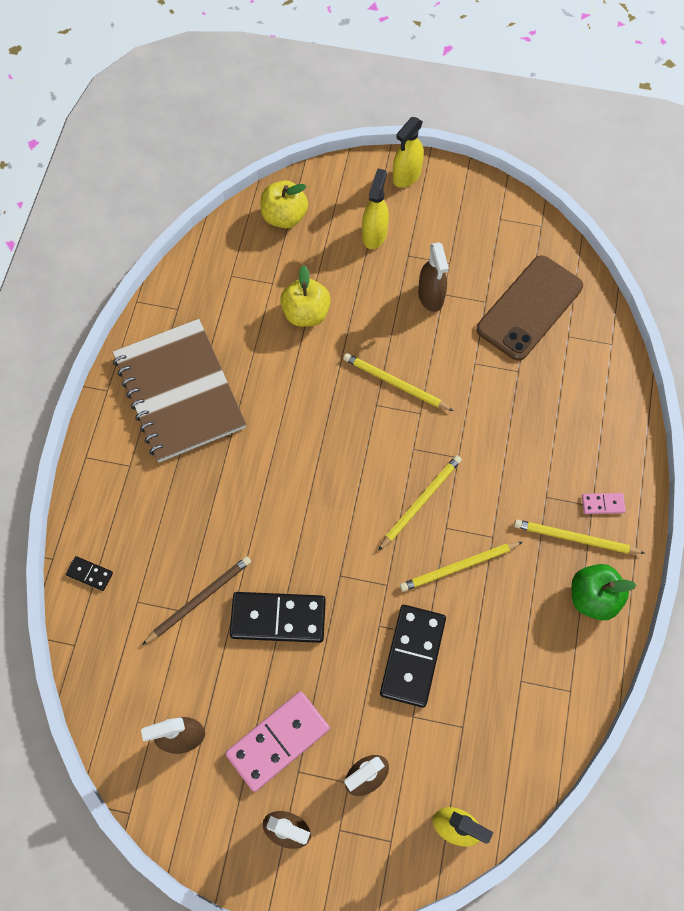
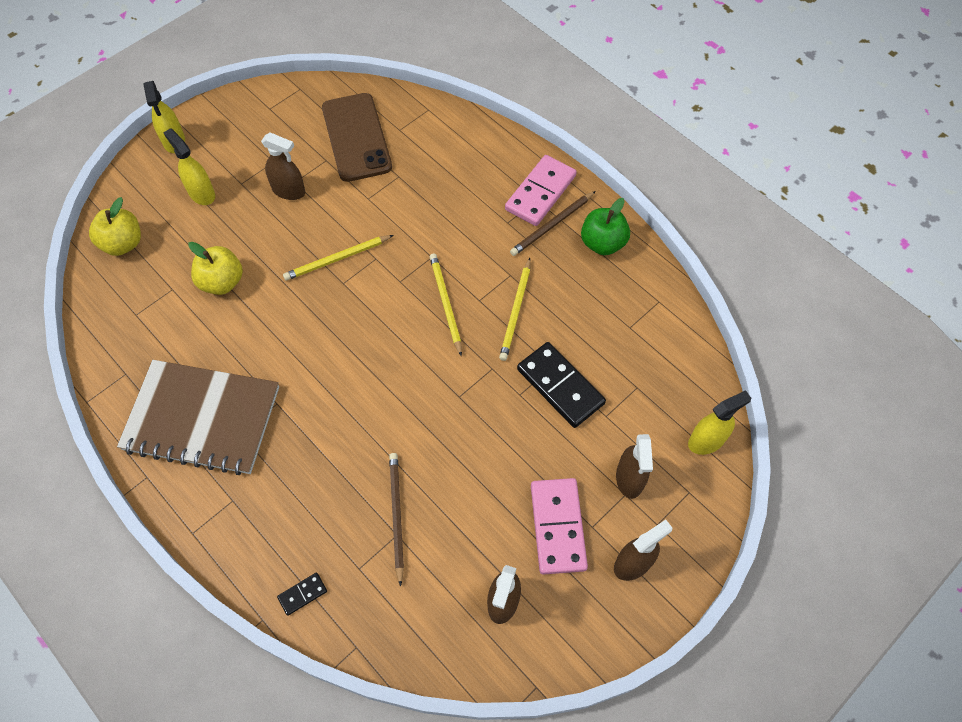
camera: 55 degrees left, 5 degrees down
black domino [230,592,326,643] -> none
yellow pencil [514,520,645,554] -> brown pencil [510,191,596,256]
pink domino [582,493,626,514] -> pink domino [505,155,577,226], size x2.15

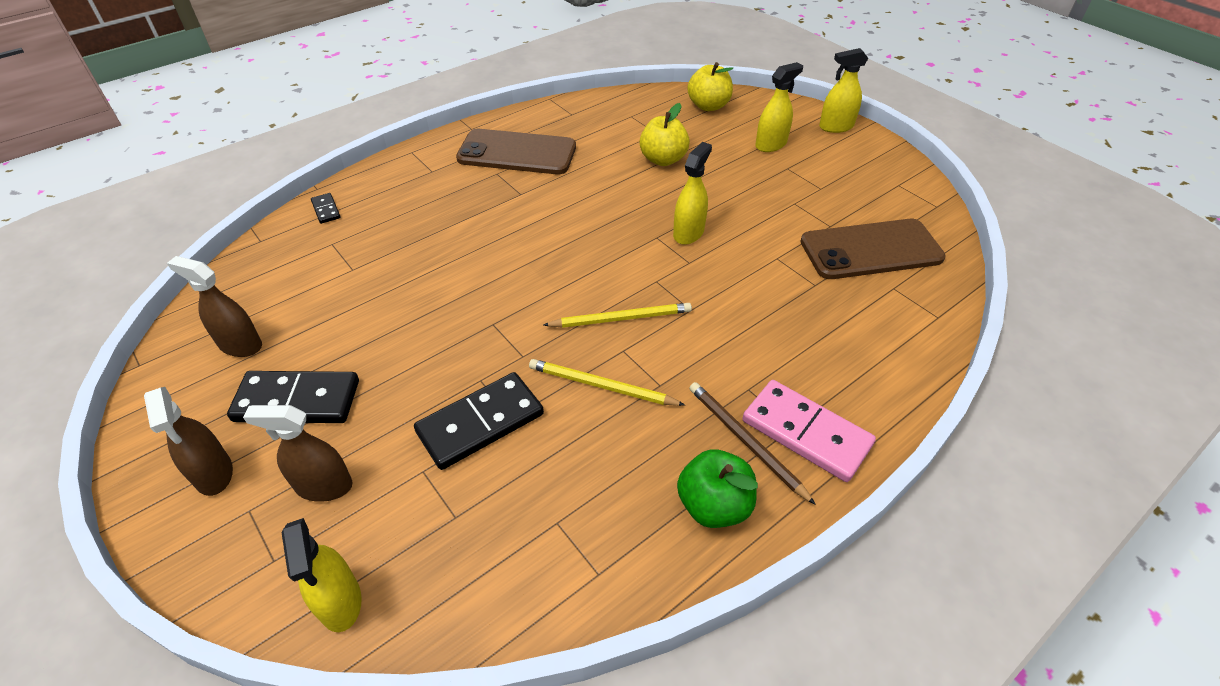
camera: 95 degrees right, 15 degrees down
brown notebook [117,360,279,475] -> brown phone [456,129,576,174]
brown spray bottle [261,133,305,200] -> none
yellow pencil [283,235,394,281] -> yellow spray bottle [673,142,712,245]
brown pencil [389,453,404,587] -> none
pink domino [531,478,588,575] -> black domino [227,371,359,423]

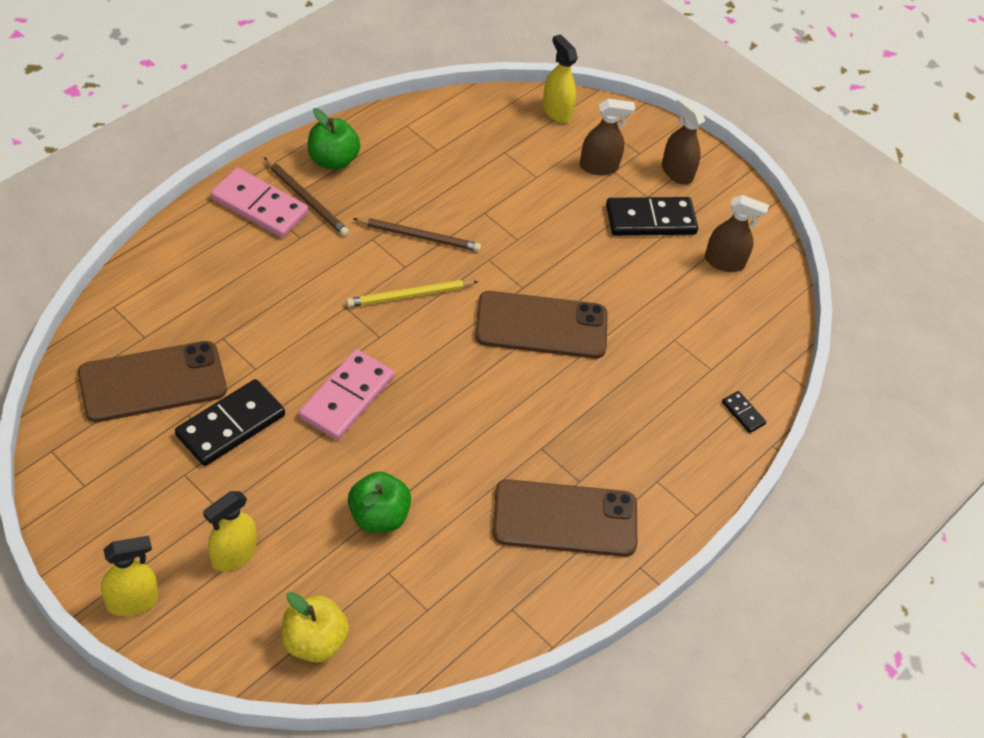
camera: 165 degrees right, 5 degrees up
black domino [414,372,544,470] -> black domino moved to [175,379,285,466]
yellow pencil [529,359,685,406] -> brown pencil [353,218,481,251]
yellow apple [639,103,690,166] -> green apple [348,472,411,533]
yellow spray bottle [673,142,712,245] -> pink domino [299,349,394,440]
none -> brown phone [475,291,608,359]

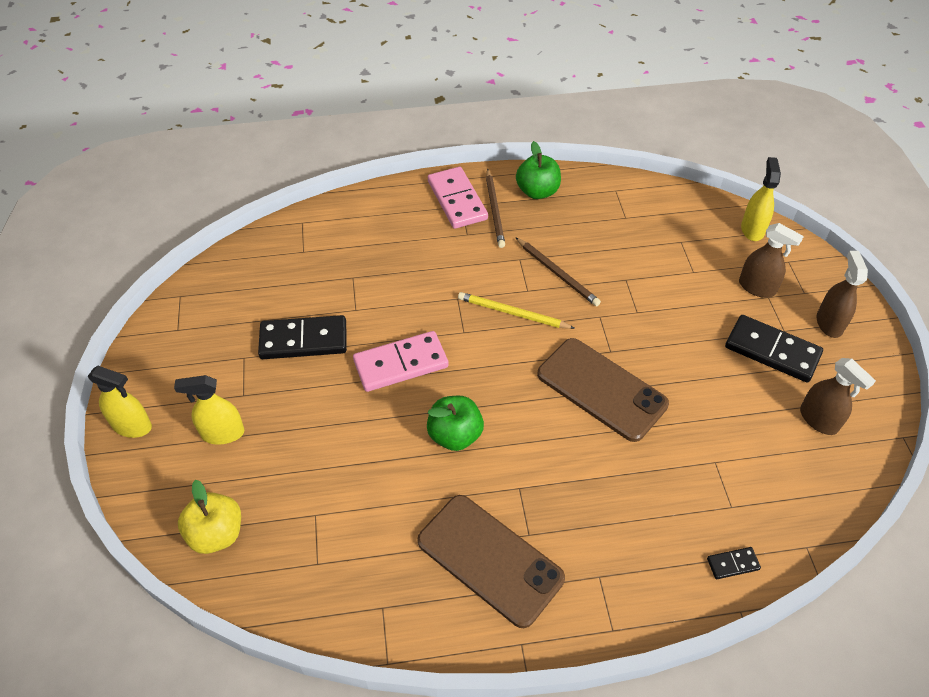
camera: 45 degrees right, 0 degrees up
brown phone [78,341,227,422] -> none
green apple [348,472,411,533] -> green apple moved to [427,396,484,451]
black domino [722,391,766,433] -> black domino turned 75 degrees clockwise [707,547,761,579]

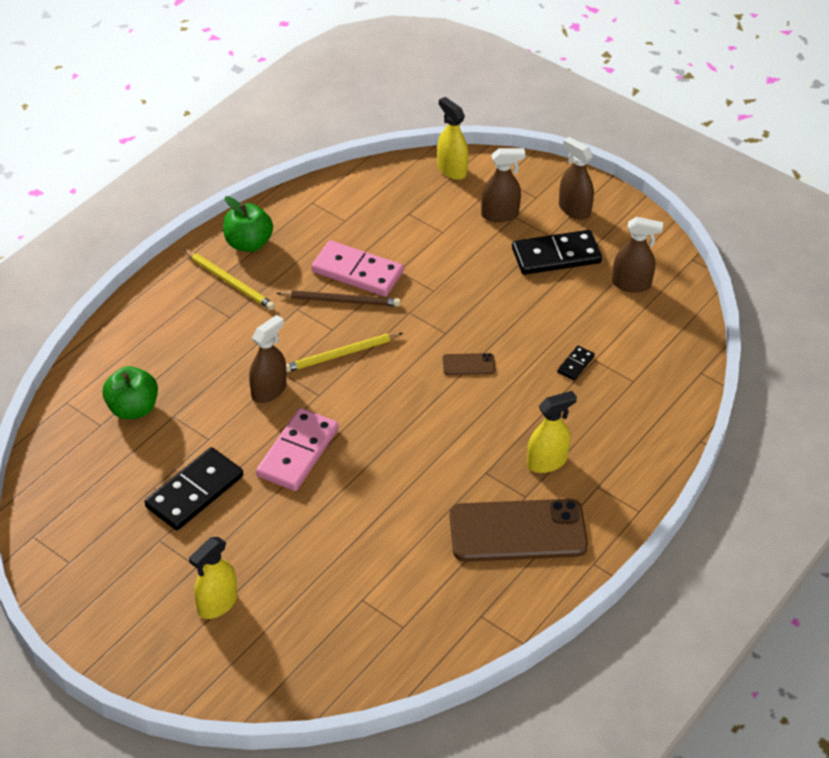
camera: 45 degrees left, 5 degrees down
yellow spray bottle [88,366,152,438] -> yellow spray bottle moved to [527,391,577,473]
yellow apple [178,480,241,554] -> none
green apple [427,396,484,451] -> green apple moved to [103,366,158,419]
pink domino [428,167,488,229] -> pink domino moved to [311,240,404,297]
brown pencil [486,169,505,248] -> yellow pencil [184,250,275,310]
brown phone [537,338,669,442] -> brown phone [443,353,495,375], size x0.42
black domino [707,547,761,579] -> black domino moved to [557,346,595,381]
none -> brown spray bottle [249,315,286,403]

